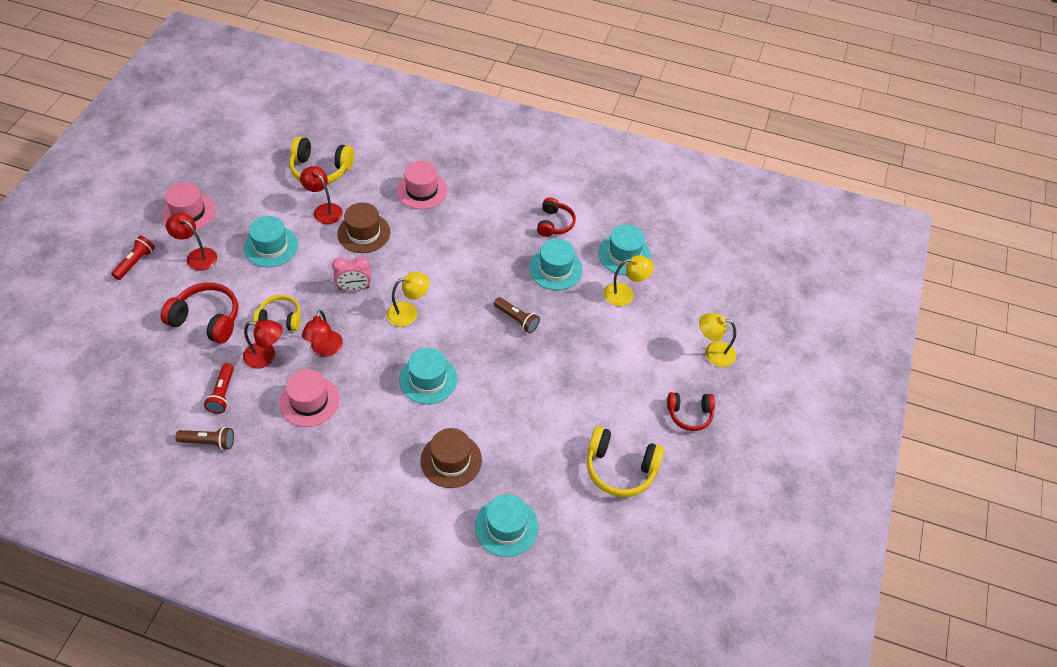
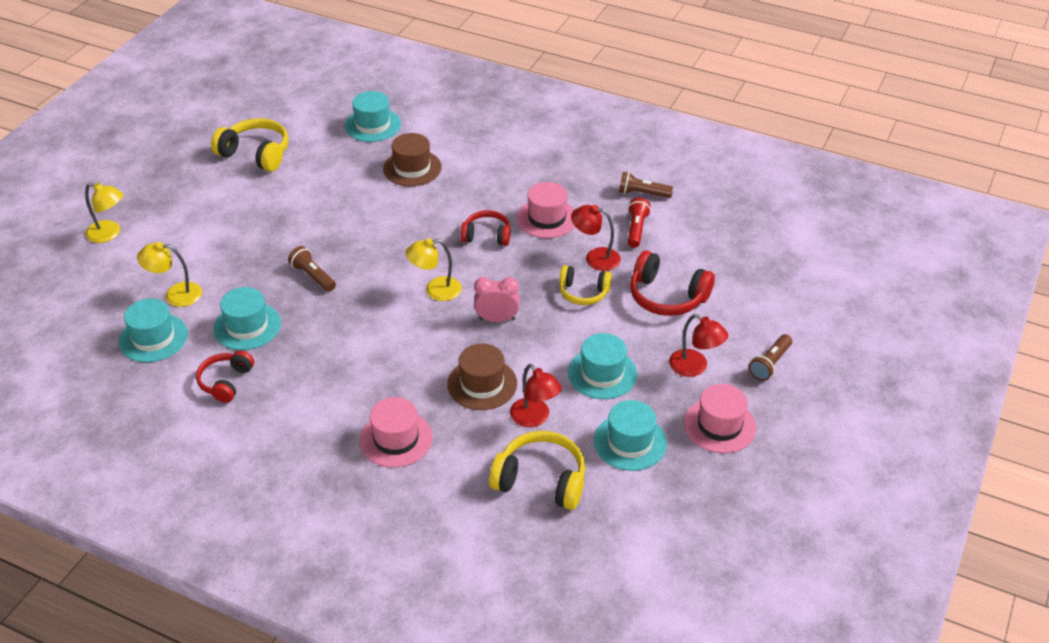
camera: 170 degrees left, 10 degrees down
red flashlight [111,236,155,280] -> brown flashlight [749,334,792,381]
red lamp [302,310,343,356] -> none
turquoise hat [399,348,458,404] -> turquoise hat moved to [594,400,667,471]
red headphones [667,392,715,431] -> red headphones moved to [460,210,511,246]

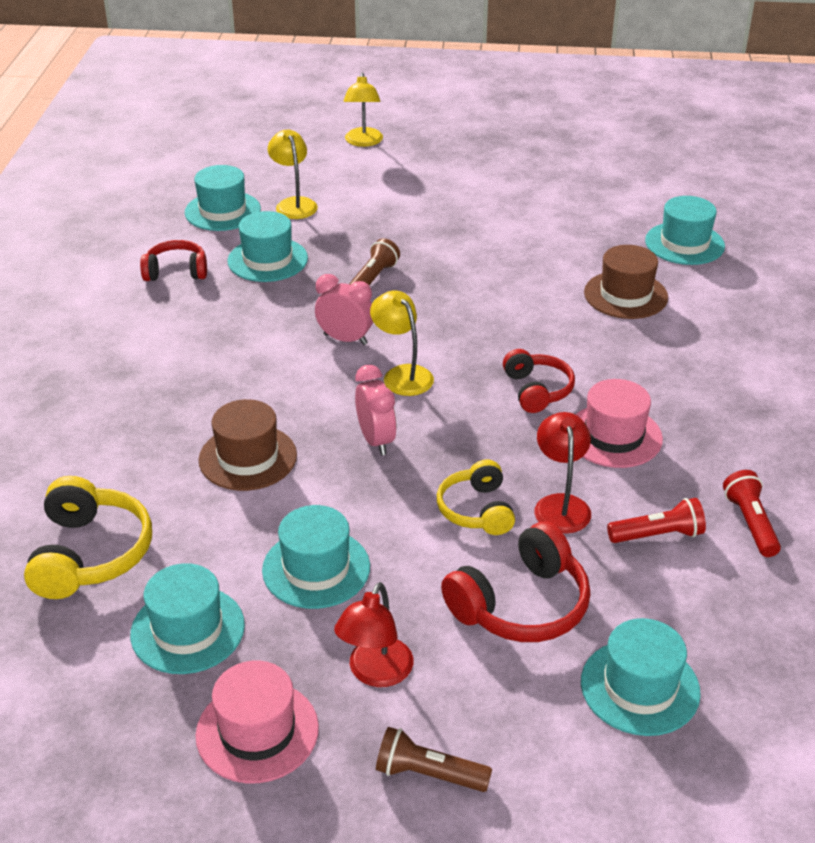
camera: 70 degrees right, 5 degrees down
yellow headphones [211,118,288,171] -> none
pink hat [360,397,433,468] -> none
red lamp [510,364,562,427] -> none
brown flashlight [619,172,673,198] -> red flashlight [723,470,781,557]
red headphones [630,251,715,316] -> red headphones turned 135 degrees counterclockwise [441,522,591,642]
none -> pink clock [315,274,373,345]
none -> turquoise hat [581,618,701,736]

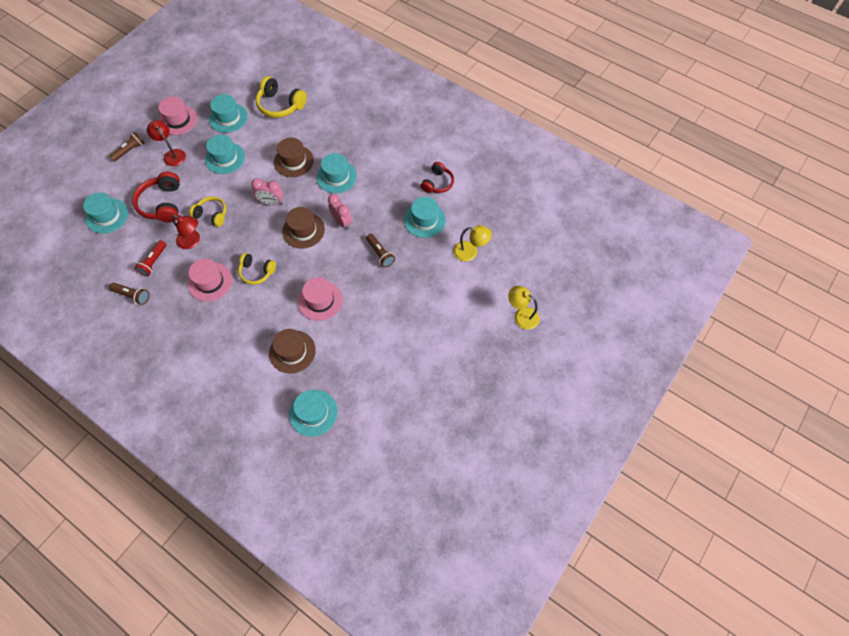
camera: 120 degrees right, 25 degrees up
turquoise hat [185,165,261,231] -> turquoise hat moved to [316,153,357,193]
pink clock [315,274,373,345] -> pink clock turned 90 degrees counterclockwise [328,194,352,230]
yellow lamp [370,290,434,396] -> brown hat [282,207,325,248]
red headphones [503,349,575,413] -> yellow headphones [238,253,276,285]
red flashlight [723,470,781,557] -> brown flashlight [109,283,149,305]
none -> pink hat [298,277,343,321]

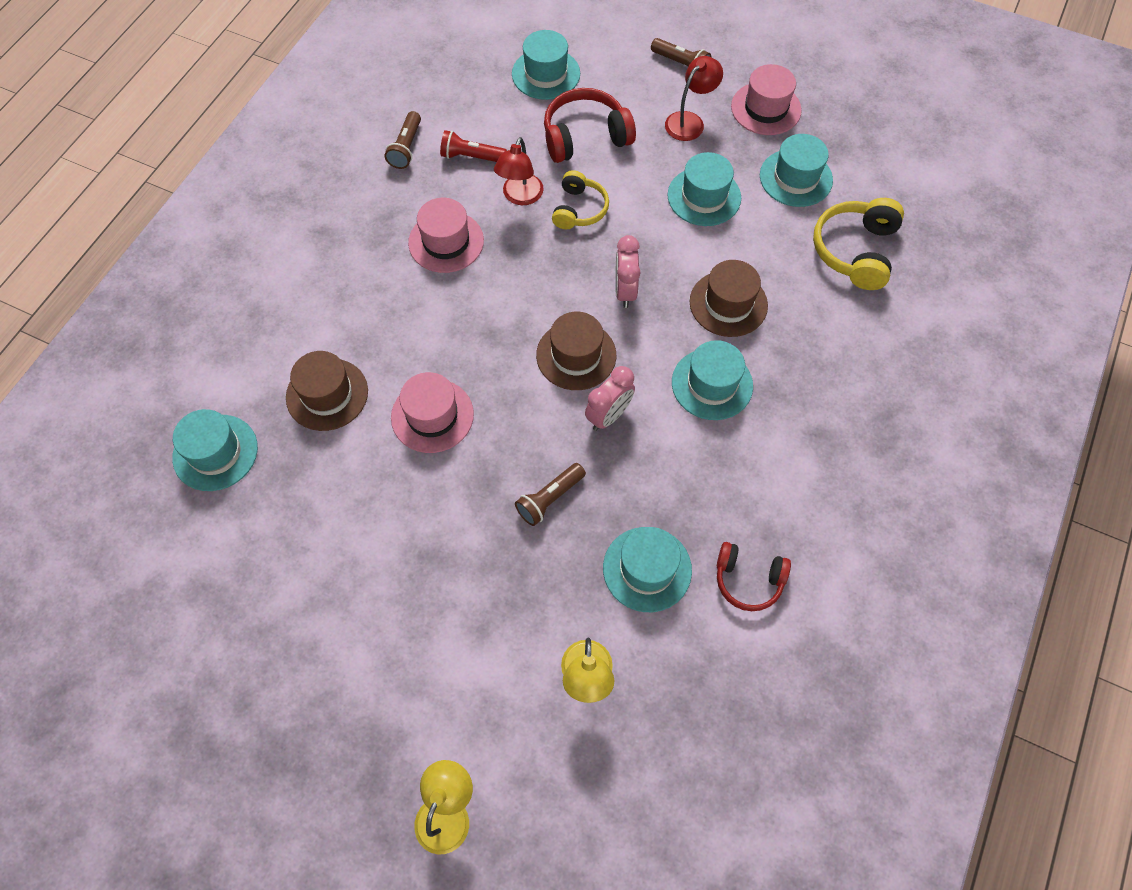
camera: 80 degrees right, 0 degrees up
yellow headphones [238,253,276,285] -> none

